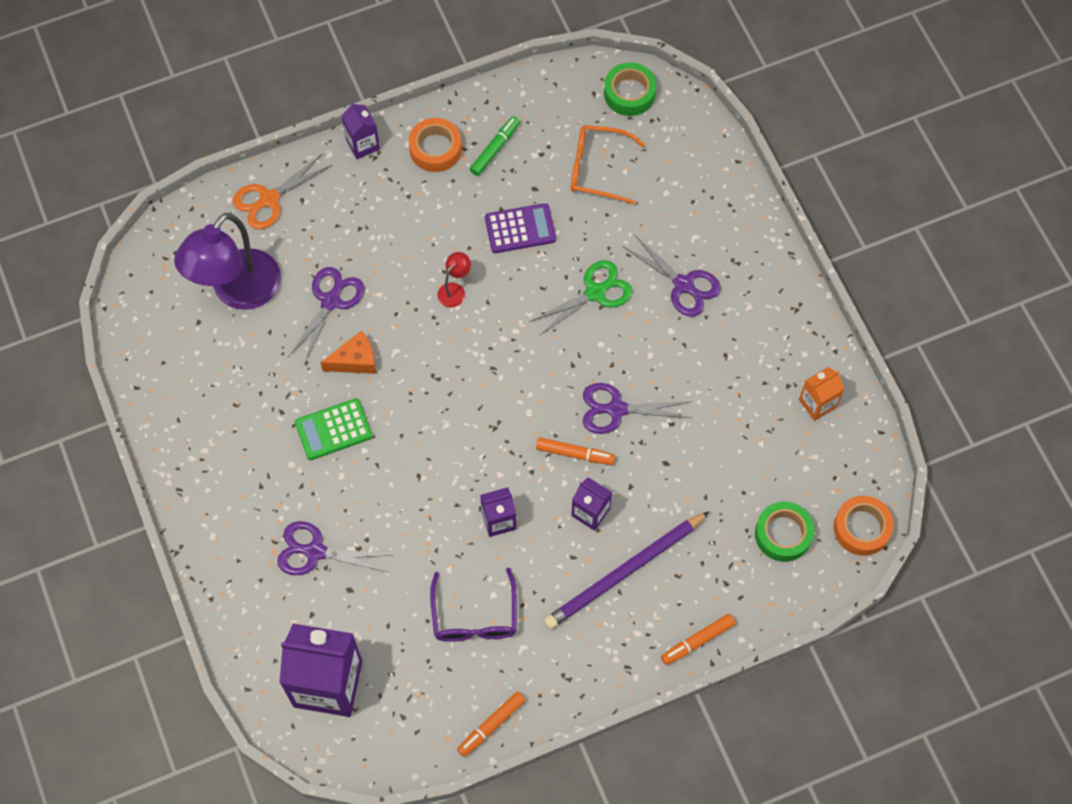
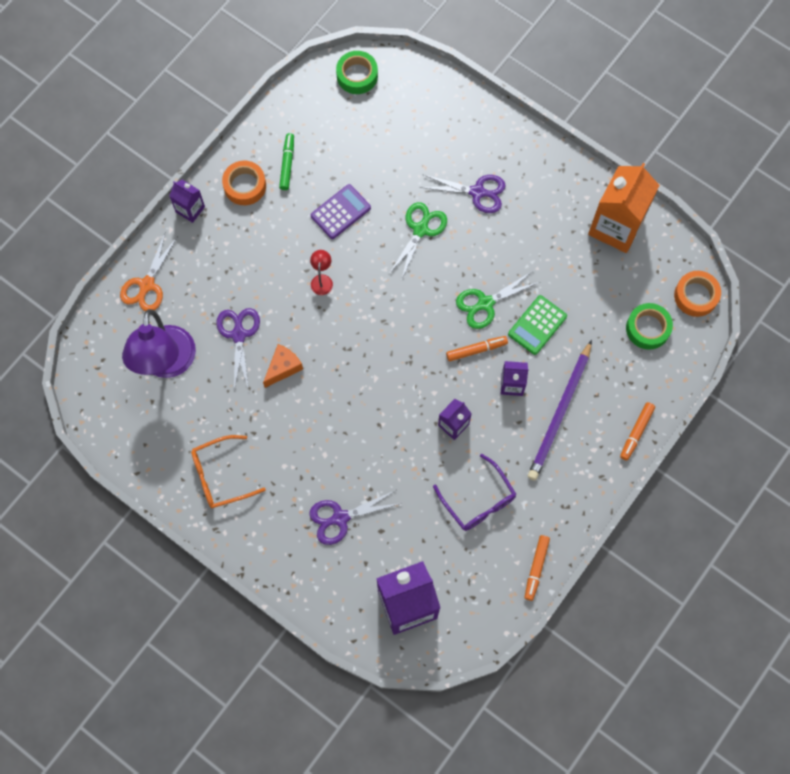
camera: 30 degrees left, 5 degrees up
green calculator [295,398,373,460] -> green calculator moved to [508,295,567,355]
orange glasses [571,125,646,205] -> orange glasses moved to [191,435,266,508]
purple scissors [583,383,692,434] -> green scissors [456,271,540,329]
orange carton [799,367,844,421] -> orange carton [588,163,660,253], size x2.00

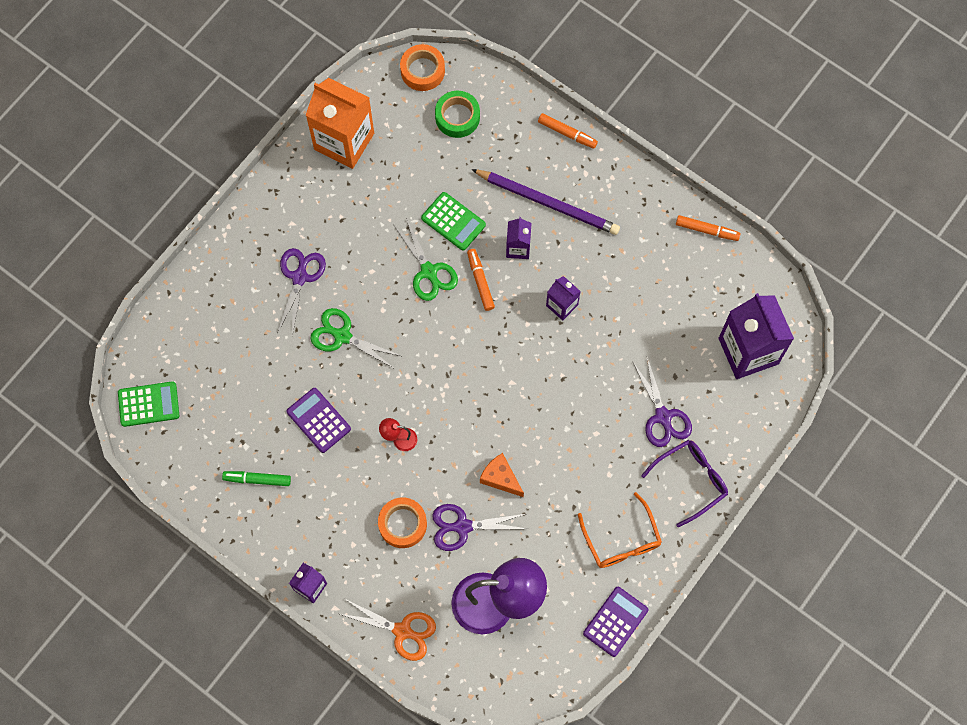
camera: 90 degrees left, 0 degrees up
orange tape [222,161,266,205] -> orange tape moved to [378,498,427,548]
green tape [336,51,378,94] -> green calculator [118,381,179,427]
purple glasses [433,454,516,531] -> purple glasses moved to [641,440,728,528]
none -> purple calculator [583,587,649,657]

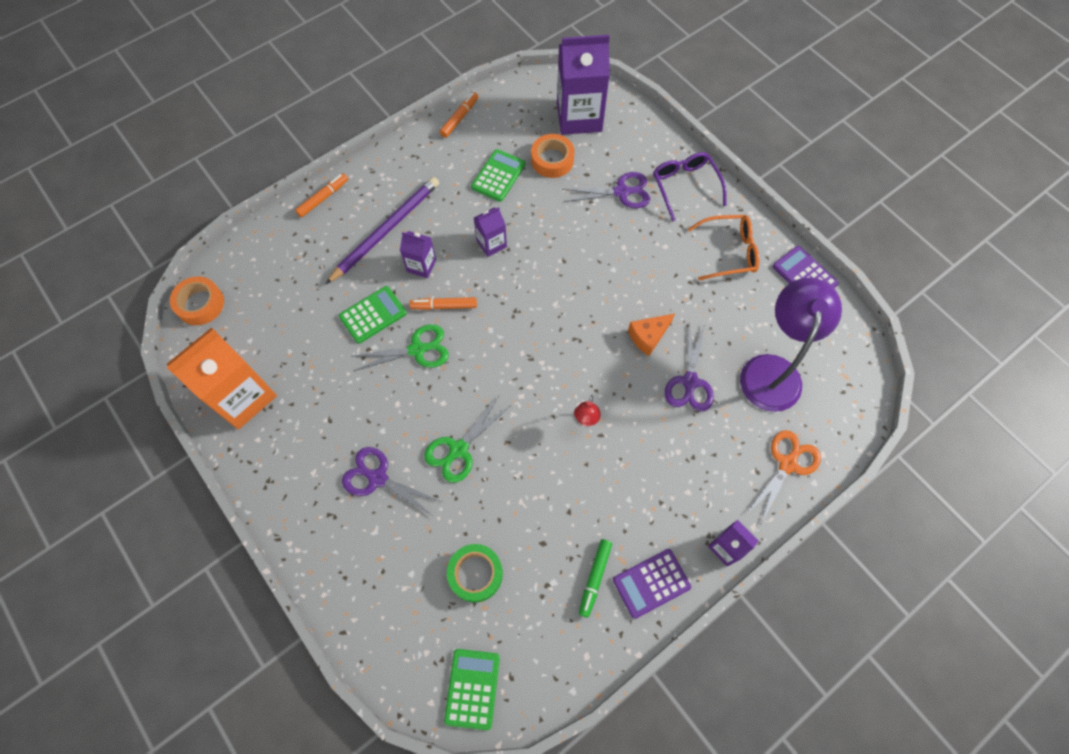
camera: 75 degrees left, 5 degrees down
purple calculator [286,388,351,453] -> purple calculator moved to [613,549,691,619]
orange tape [378,498,427,548] -> orange tape moved to [531,134,575,178]
green tape [435,91,480,138] -> green tape moved to [447,544,503,602]
none -> green calculator [471,149,526,202]

